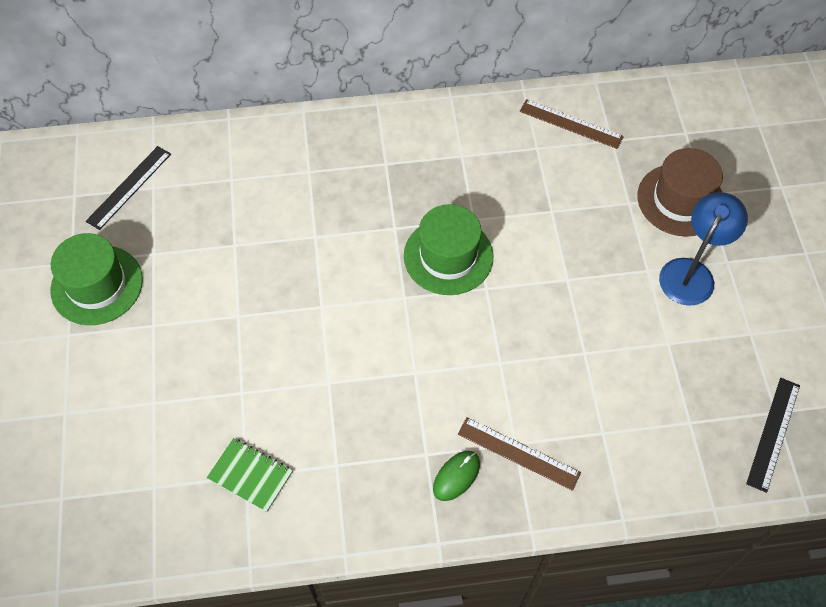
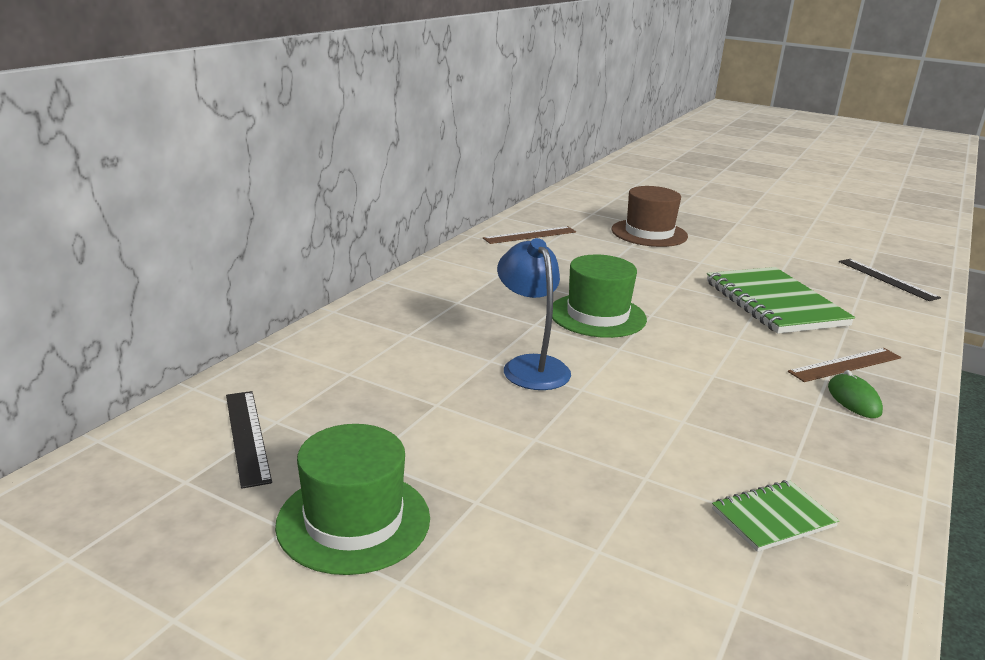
camera: 55 degrees left, 35 degrees down
blue lamp [659,192,748,306] -> blue lamp moved to [497,238,571,390]
none -> green notebook [707,267,855,334]

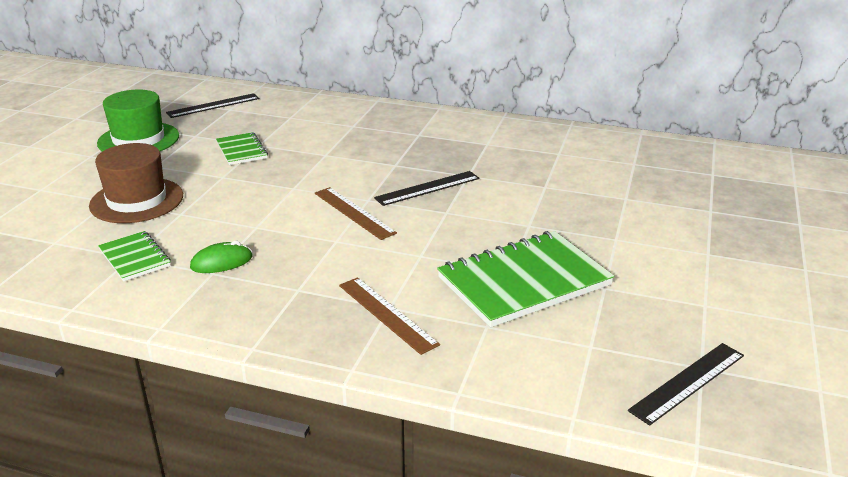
camera: 80 degrees right, 5 degrees up
brown ruler [483,226,576,244] -> brown ruler moved to [315,187,397,240]
blue lamp [497,238,571,390] -> none
green hat [552,254,647,338] -> black ruler [374,171,480,206]
brown hat [611,186,688,247] -> brown hat moved to [89,143,183,223]
green mouse [828,370,883,418] -> green mouse moved to [190,241,253,273]
none -> green notebook [216,132,268,165]

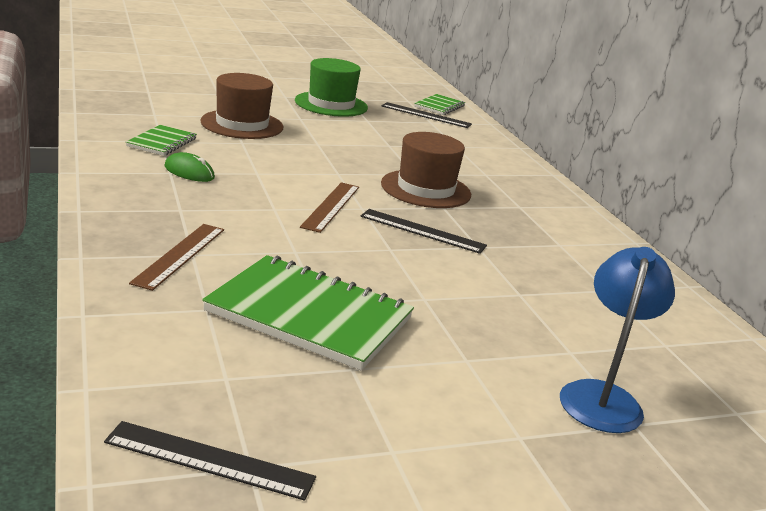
camera: 50 degrees right, 5 degrees down
green notebook [216,132,268,165] -> green notebook moved to [414,94,465,115]
none -> brown hat [381,132,471,208]
none -> blue lamp [560,247,675,433]

